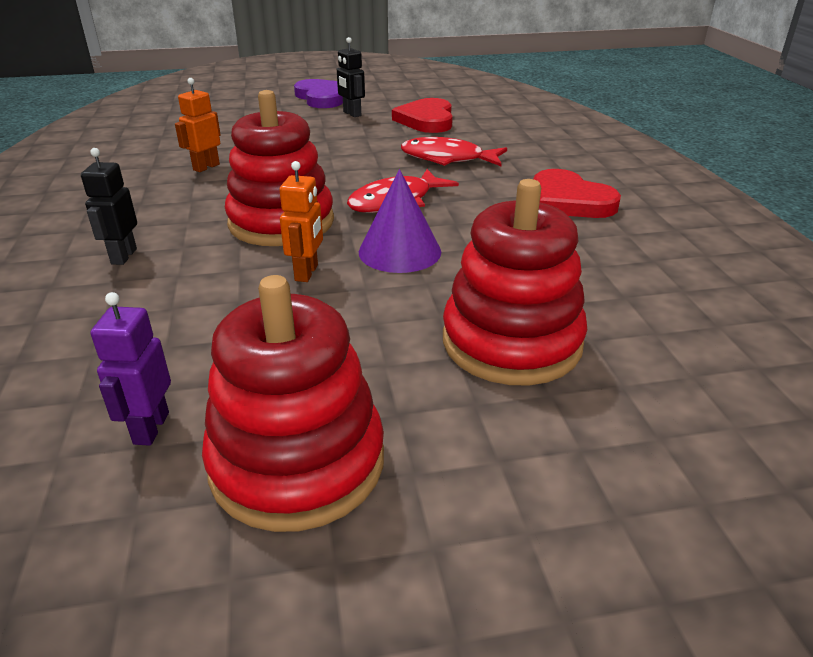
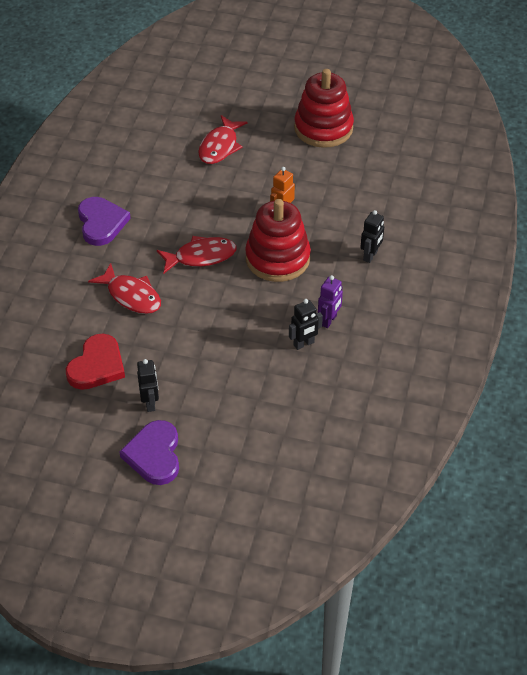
camera: 155 degrees left, 15 degrees up
purple robot [91,292,171,446] -> purple robot moved to [318,275,343,328]
orange robot [175,78,221,172] -> black robot [289,299,323,350]
purple cone [359,169,441,273] -> none
red stacking toy [443,179,587,386] -> red fish [198,115,247,164]
red heart [533,169,621,218] -> purple heart [78,197,131,246]

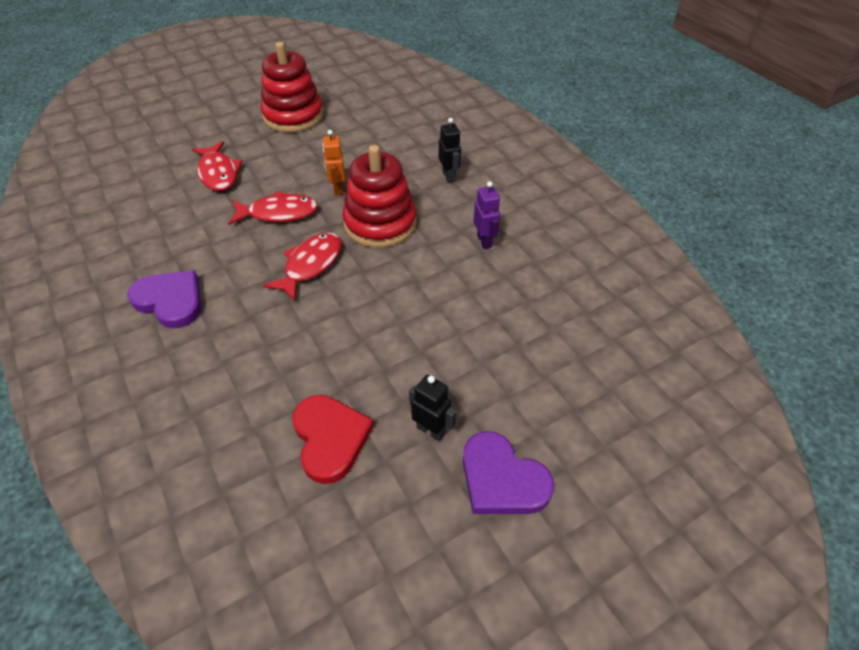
camera: 45 degrees left, 0 degrees up
red fish [88,263,161,314] -> red fish moved to [228,191,318,225]
black robot [289,299,323,350] -> none

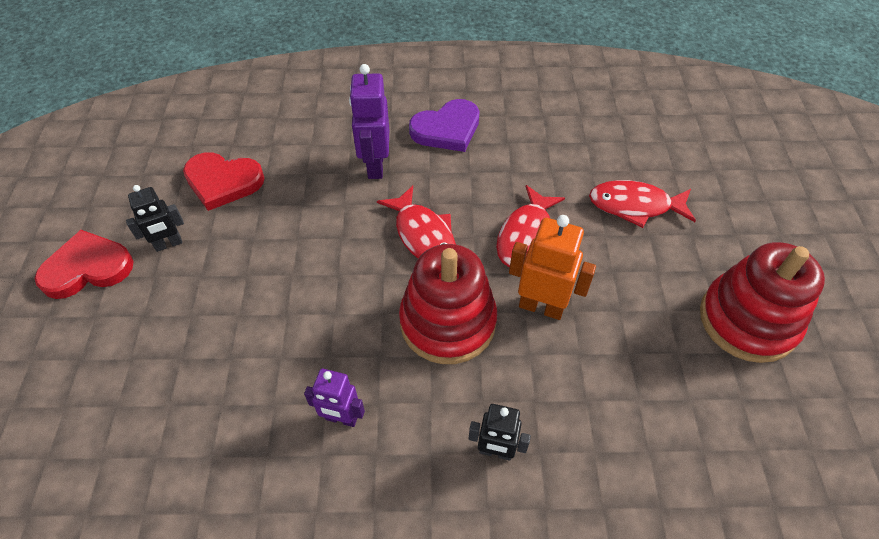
camera: 120 degrees right, 5 degrees up
orange robot [322,130,345,195] -> orange robot [509,215,596,320], size x1.55
purple heart [463,431,554,514] -> red heart [34,230,134,299]
none -> purple robot [349,64,389,179]

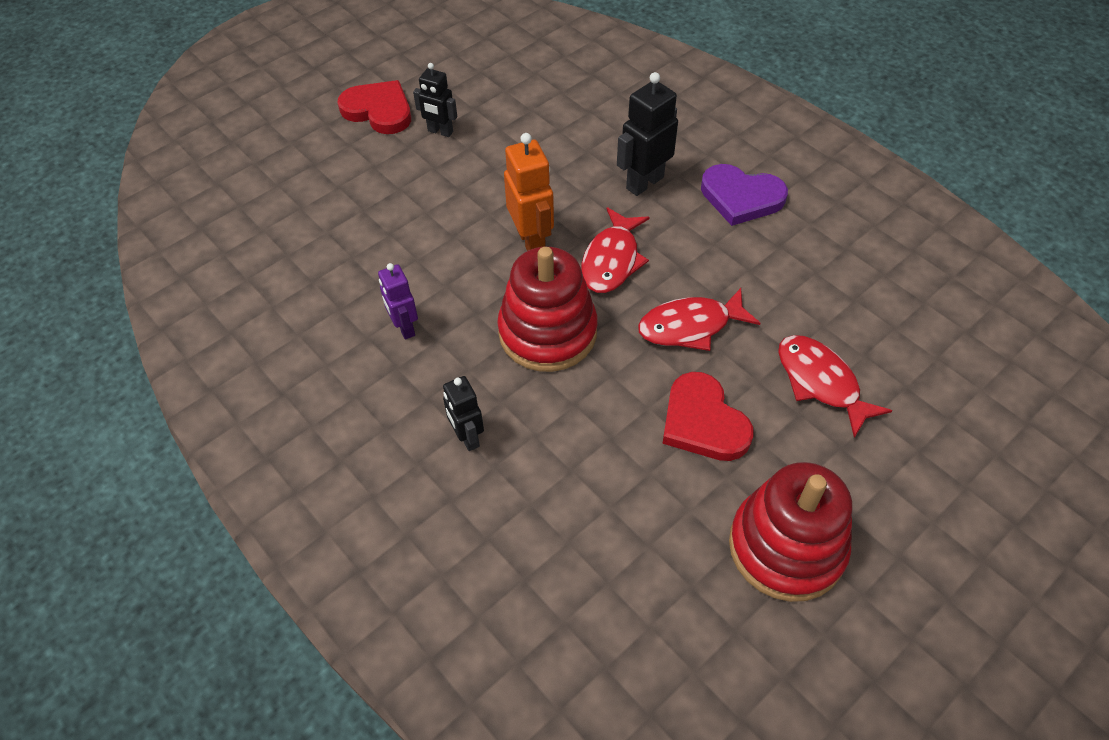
camera: 50 degrees right, 0 degrees up
red heart [183,152,265,211] -> red heart moved to [662,372,754,461]
purple robot [349,64,389,179] -> black robot [617,72,678,196]
orange robot [509,215,596,320] -> orange robot moved to [504,133,554,251]

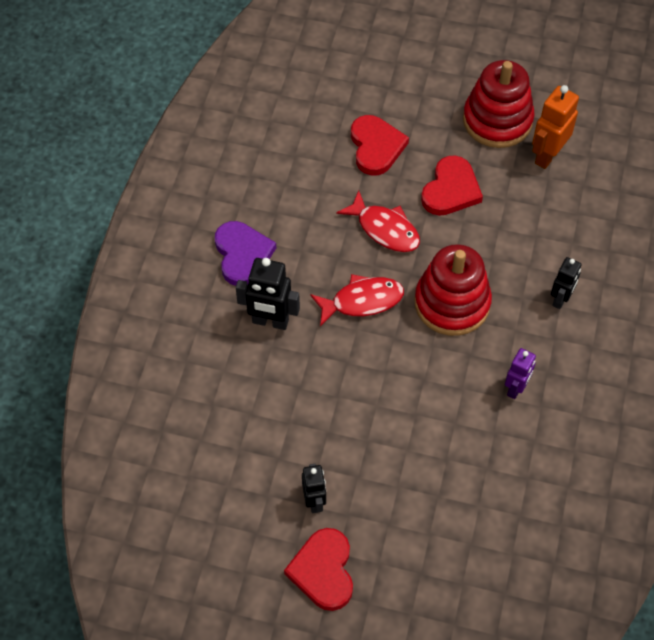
camera: 125 degrees left, 5 degrees up
orange robot [504,133,554,251] -> orange robot moved to [532,85,579,169]
red fish [778,335,892,438] -> red heart [351,115,409,176]

